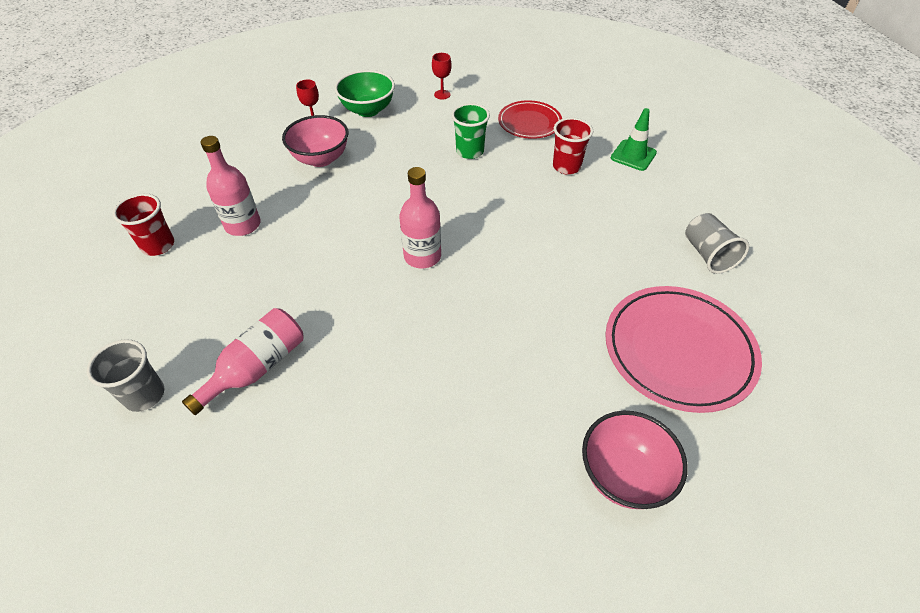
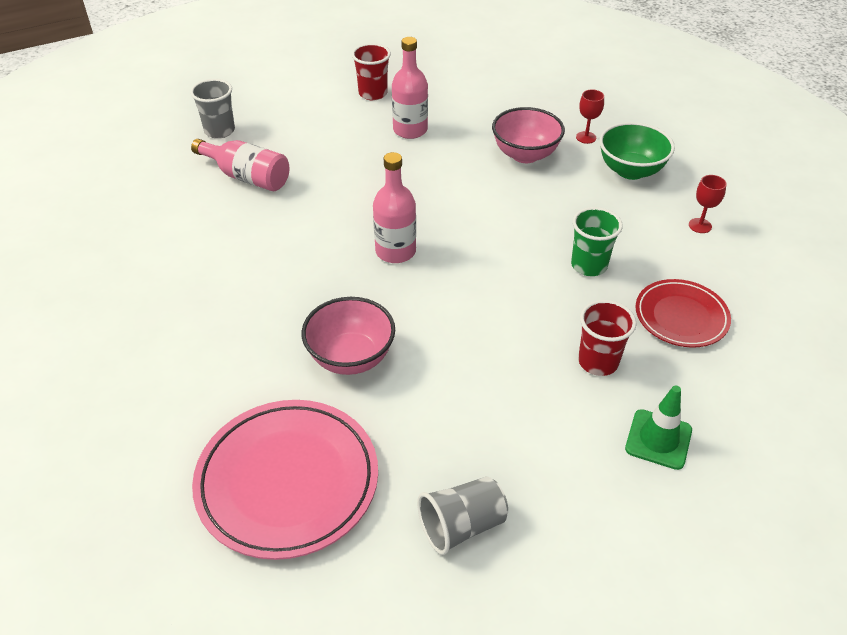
camera: 80 degrees right, 5 degrees down
pink bowl [582,411,688,509] -> pink bowl moved to [301,297,395,375]

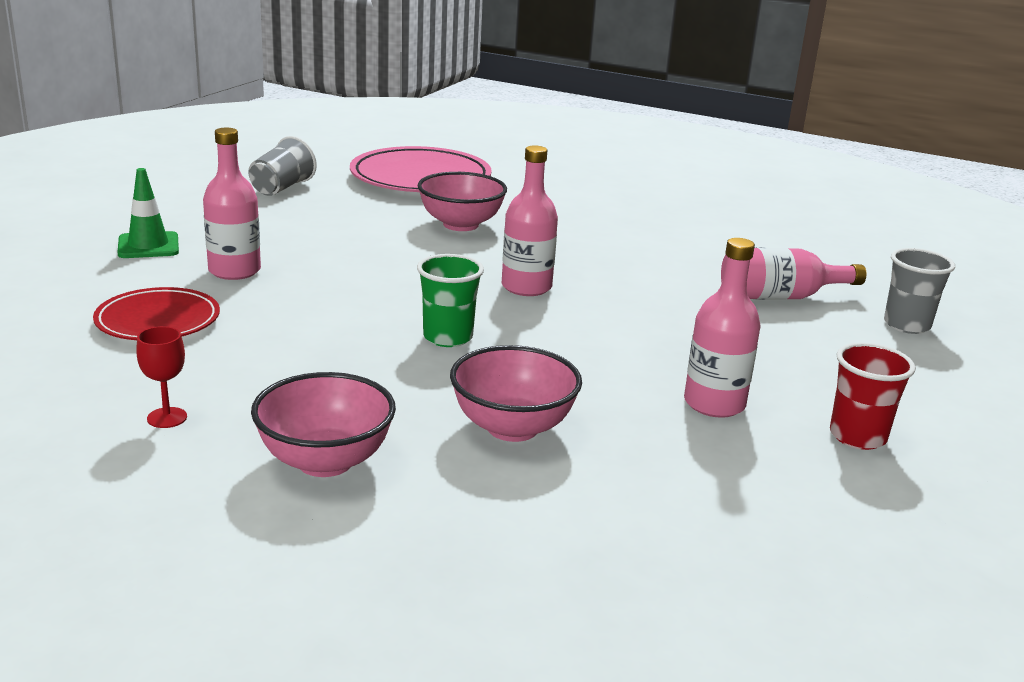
camera: 140 degrees right, 20 degrees down
green cup [571,207,623,276] -> green cup moved to [417,254,484,347]
red goblet [576,89,604,144] -> none
red cup [578,300,637,376] -> pink bottle [203,128,261,280]
green bowl [599,122,675,180] -> pink bowl [251,372,396,477]

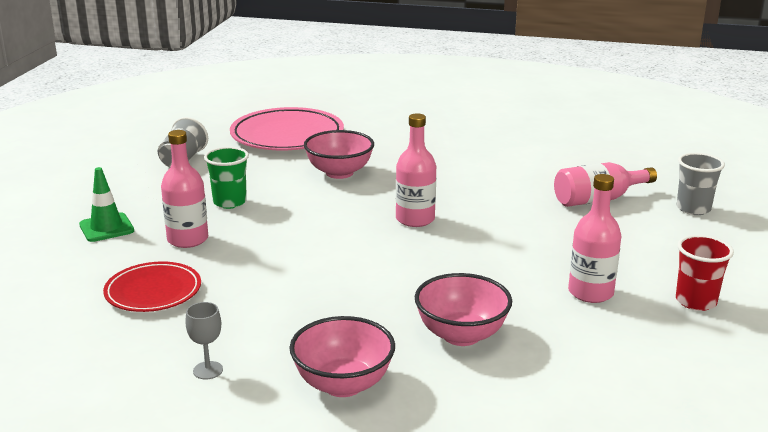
camera: 10 degrees left, 0 degrees up
red goblet [136,326,187,428] -> grey goblet [185,302,223,379]
green cup [417,254,484,347] -> green cup moved to [204,147,249,209]

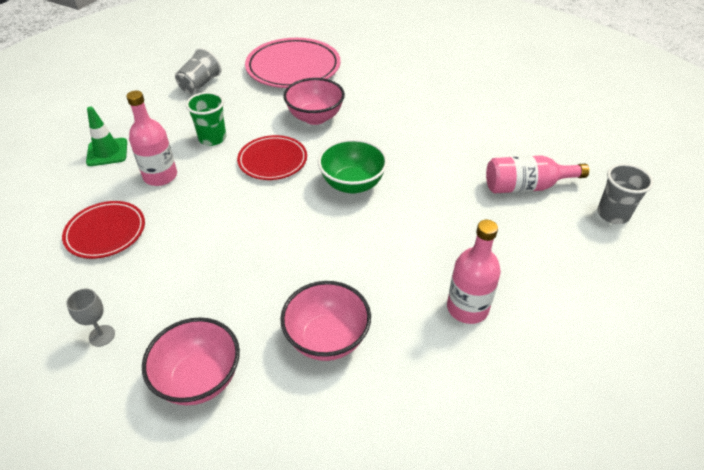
camera: 15 degrees right, 20 degrees up
pink bottle [396,113,436,227] -> green bowl [318,139,388,194]
red cup [676,235,734,311] -> none
none -> red plate [237,135,307,180]

